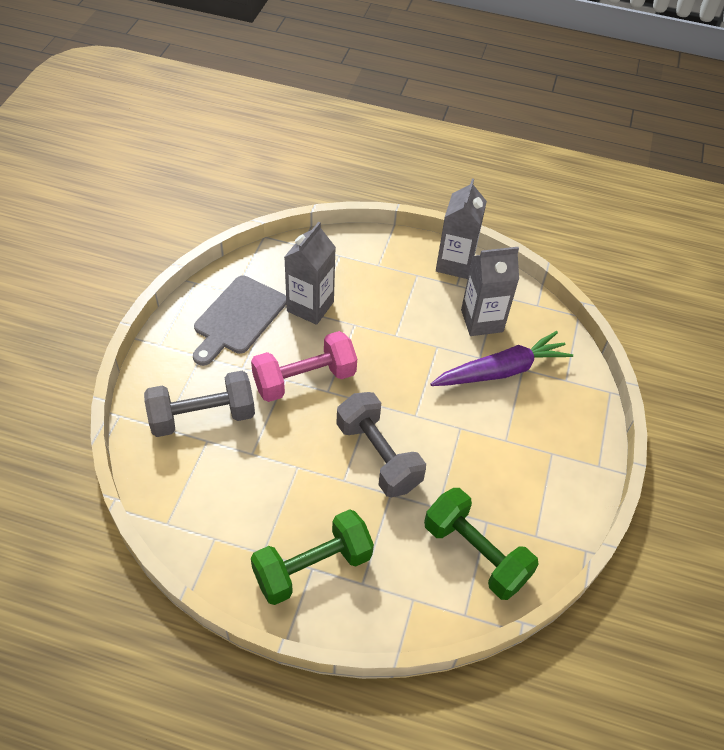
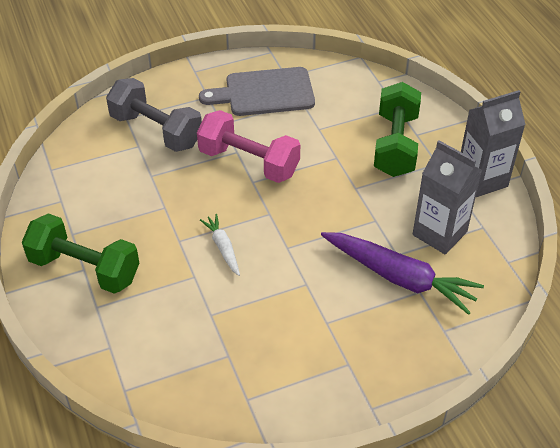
camera: 55 degrees right, 5 degrees down
grey carton [284,222,336,325] -> none
grey dumbbell [336,392,426,497] -> white carrot [200,214,240,276]
green dumbbell [424,488,539,600] -> green dumbbell moved to [374,82,421,177]

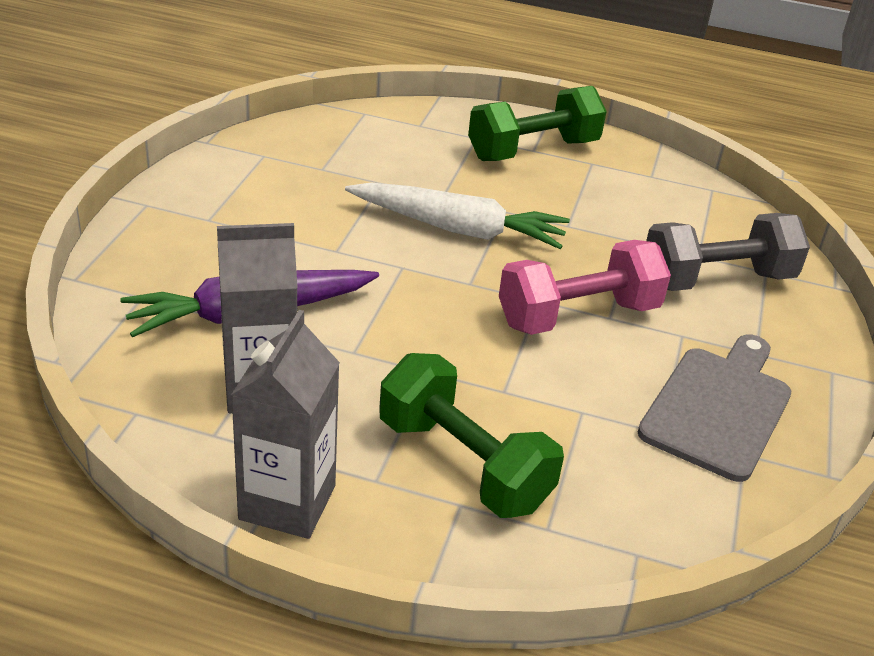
camera: 125 degrees right, 10 degrees down
white carrot [200,214,240,276] -> white carrot [345,182,570,249], size x2.00

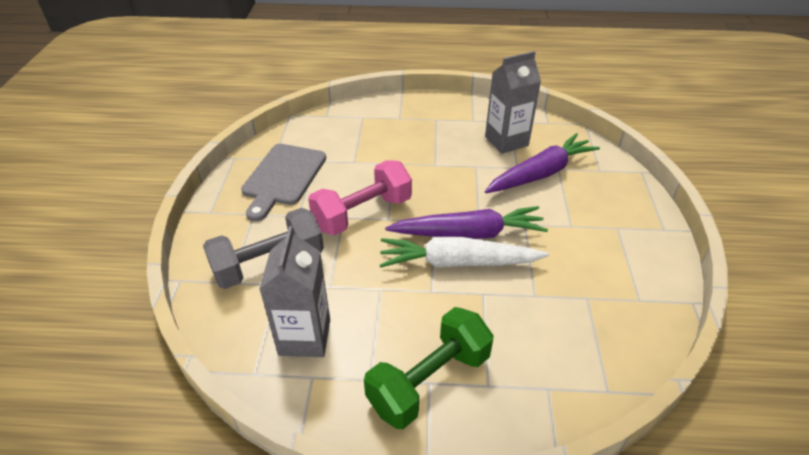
camera: 170 degrees right, 5 degrees up
grey carton [231,310,340,539] -> grey carton moved to [259,226,330,357]
green dumbbell [379,353,564,518] -> none
none -> purple carrot [385,206,548,239]

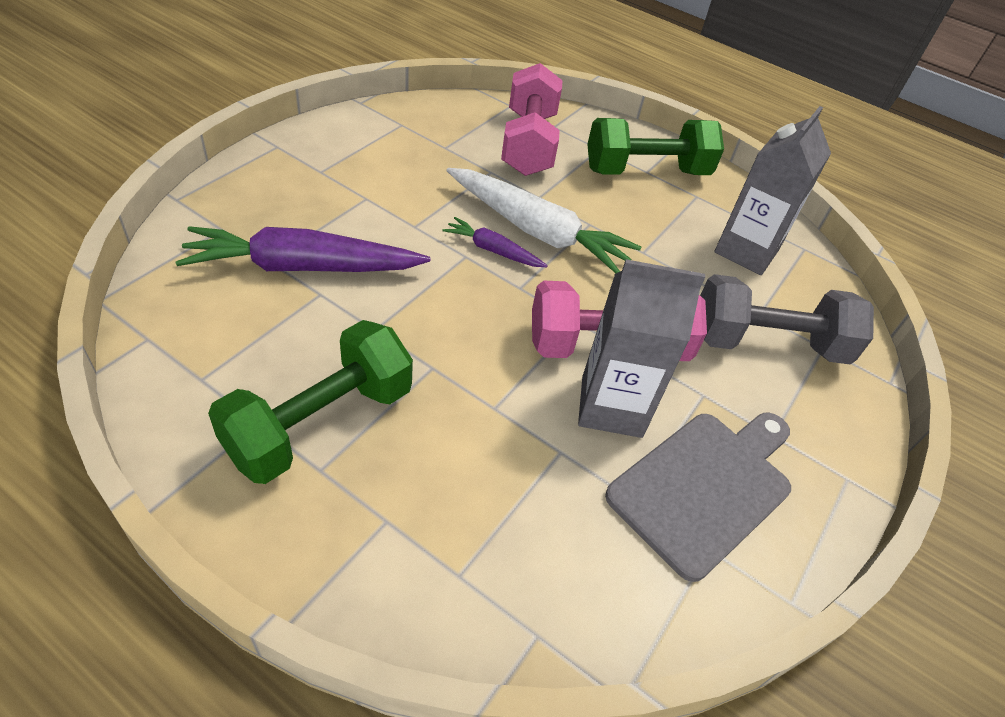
camera: 155 degrees left, 5 degrees up
purple carrot [385,206,548,239] -> purple carrot [443,217,548,267], size x0.50
grey carton [485,51,541,154] -> grey carton moved to [578,259,705,438]
none -> green dumbbell [208,320,413,484]
none -> pink dumbbell [501,63,562,176]

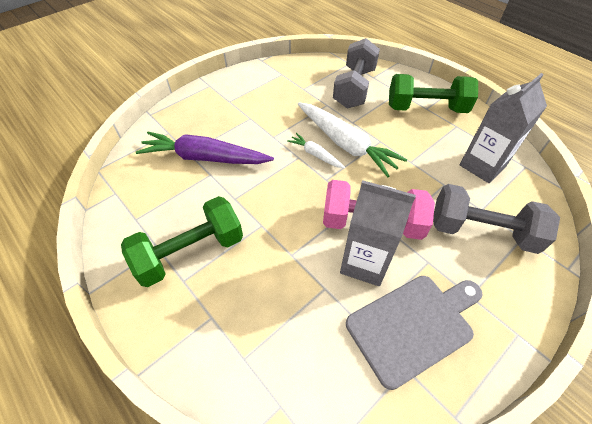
camera: 20 degrees right, 5 degrees up
purple carrot [443,217,548,267] -> white carrot [287,133,345,168]
pink dumbbell [501,63,562,176] -> grey dumbbell [333,38,380,109]

